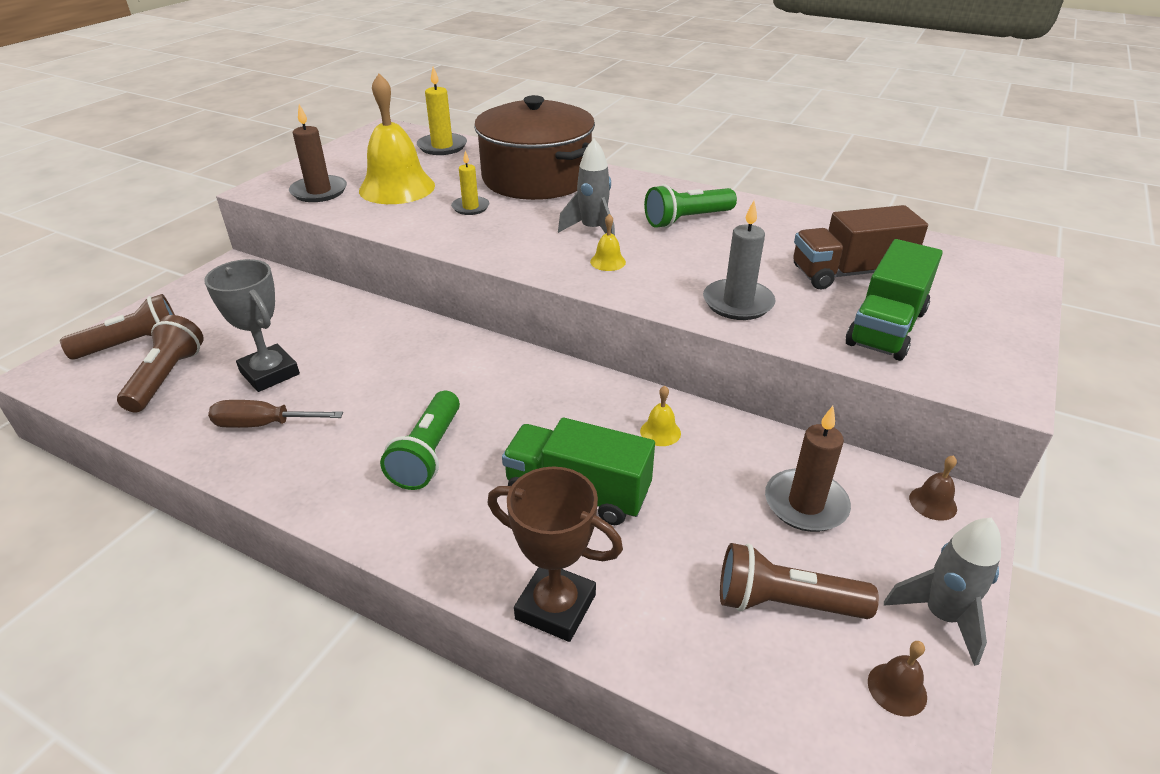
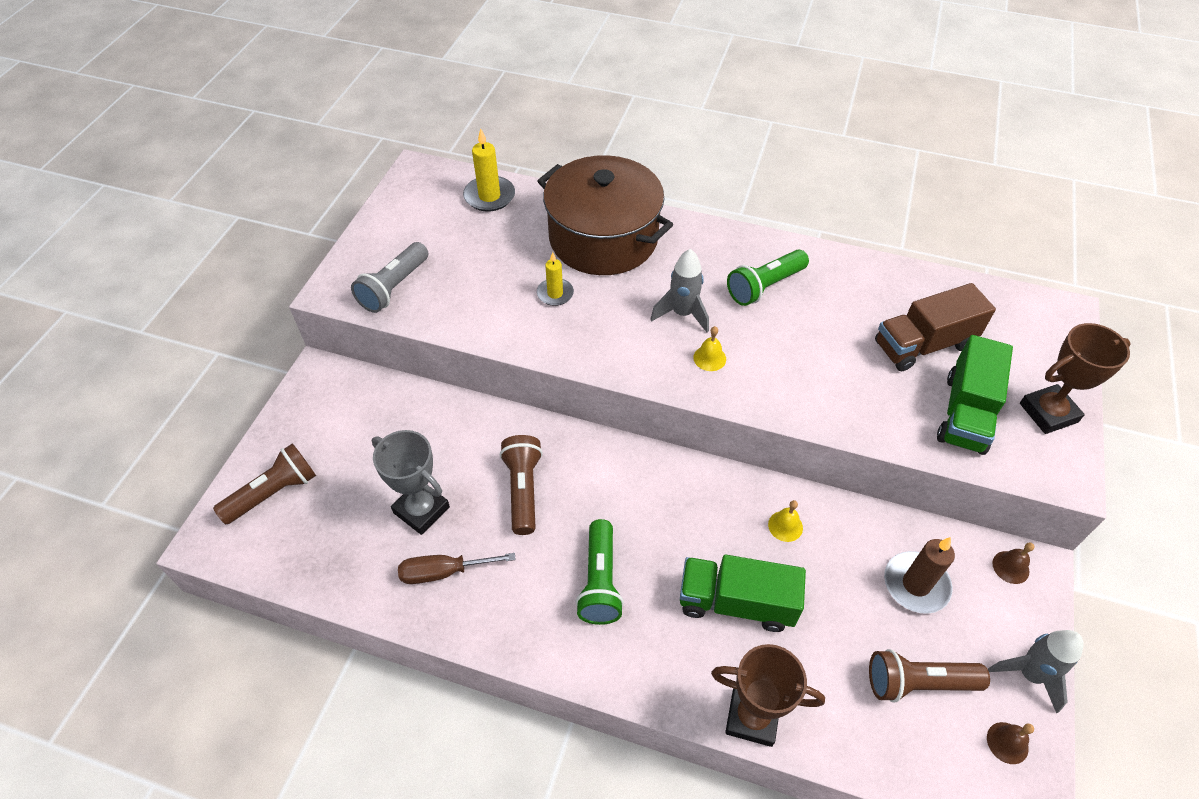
camera: 10 degrees left, 15 degrees up
brown flashlight [117,315,204,412] -> brown flashlight moved to [500,435,543,535]
brown candle [289,104,347,202] -> grey flashlight [351,242,428,313]
yellow bell [359,74,435,204] -> none
grey candle [703,201,775,320] -> none
none -> brown trophy [1020,323,1130,434]

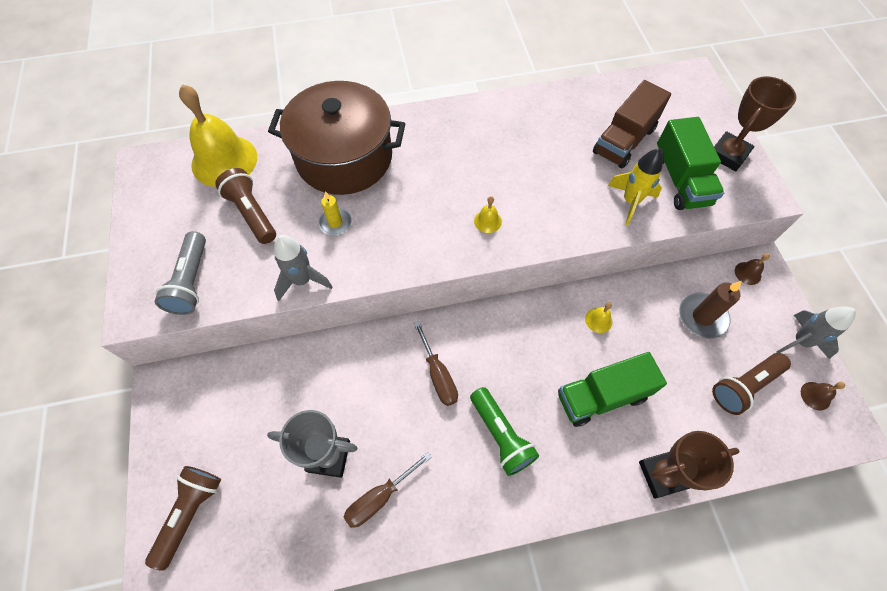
camera: 30 degrees left, 10 degrees up
yellow candle [463,128,515,212] -> yellow bell [179,84,257,187]
brown flashlight [500,435,543,535] -> brown flashlight moved to [215,168,276,244]
grey rocket [650,249,709,332] -> grey rocket moved to [274,235,332,301]
green flashlight [727,249,809,306] -> none
none -> brown screwdriver [414,321,458,406]
none -> yellow rocket [608,149,663,225]

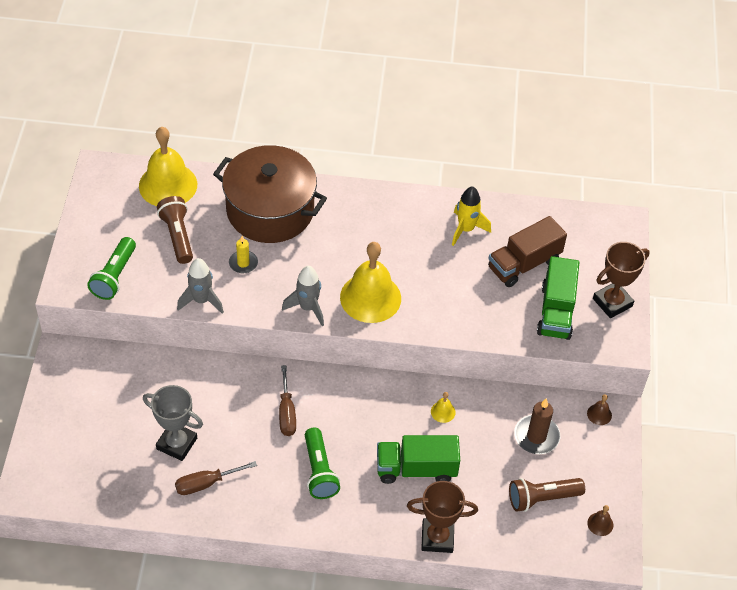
camera: 15 degrees right, 10 degrees down
brown flashlight [145,466,221,571] -> none
grey flashlight [155,231,206,315] -> green flashlight [87,237,136,300]
yellow bell [474,196,502,233] -> yellow bell [340,242,401,323], size x2.49
yellow rocket [608,149,663,225] -> yellow rocket moved to [452,186,491,246]
grey rocket [777,307,856,359] -> grey rocket moved to [282,266,324,326]

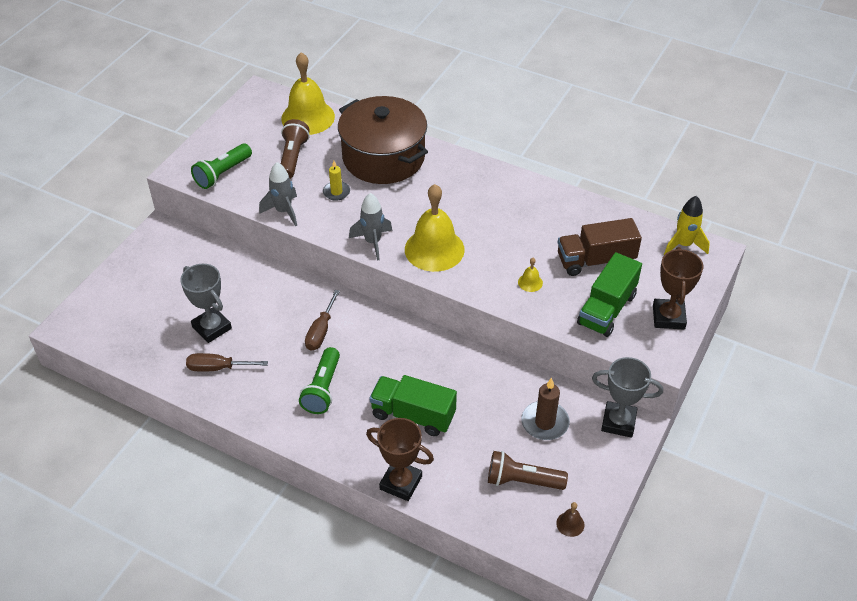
camera: 25 degrees right, 5 degrees down
yellow bell [431,392,456,423] -> yellow bell moved to [518,258,543,292]
yellow rocket [452,186,491,246] -> yellow rocket moved to [664,196,710,255]
brown bell [587,395,612,425] -> grey trophy [592,357,663,438]
brown trophy [593,242,649,318] -> brown trophy turned 75 degrees counterclockwise [653,247,704,330]

